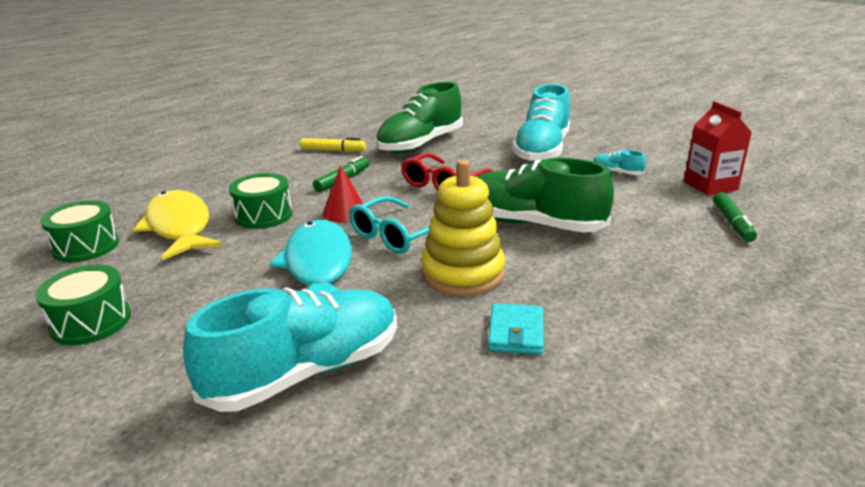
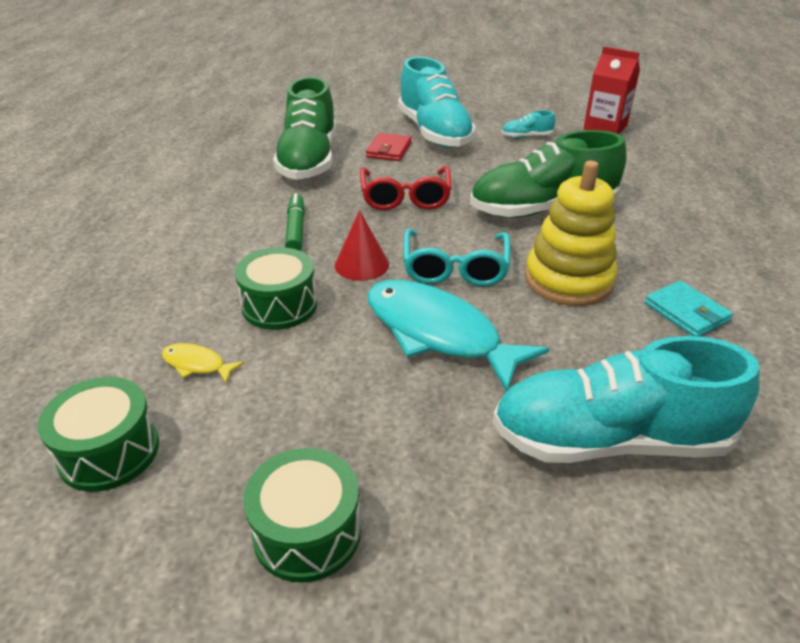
camera: 40 degrees left, 10 degrees up
yellow fish [133,190,222,260] -> yellow fish [162,343,245,384], size x0.42
turquoise shoe [183,287,397,412] -> turquoise shoe turned 105 degrees counterclockwise [493,336,760,463]
yellow marker [300,138,366,152] -> none
green marker [713,192,757,242] -> none
none -> red wallet [366,133,412,161]

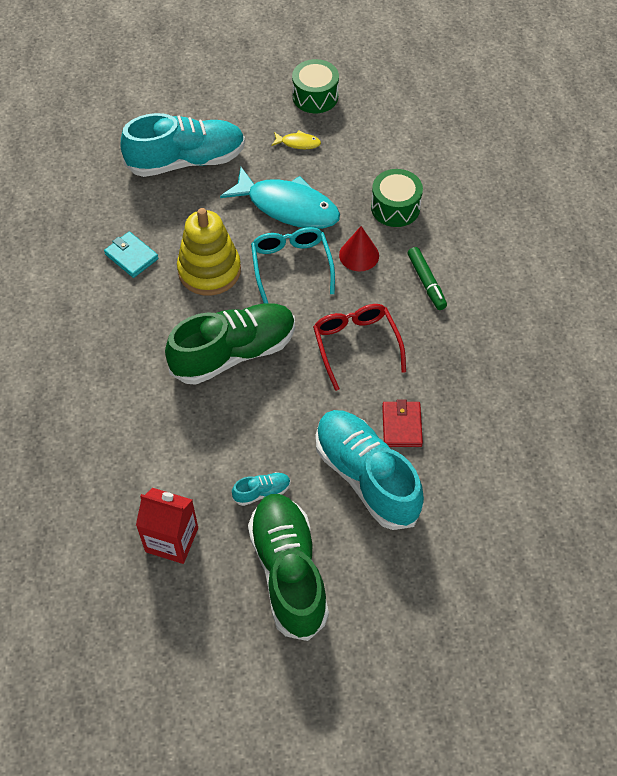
camera: 165 degrees right, 20 degrees up
green drum [38,377,159,492] -> none
yellow fish [162,343,245,384] -> yellow fish moved to [271,131,321,149]
green shoe [273,77,336,180] -> green shoe moved to [248,494,329,641]

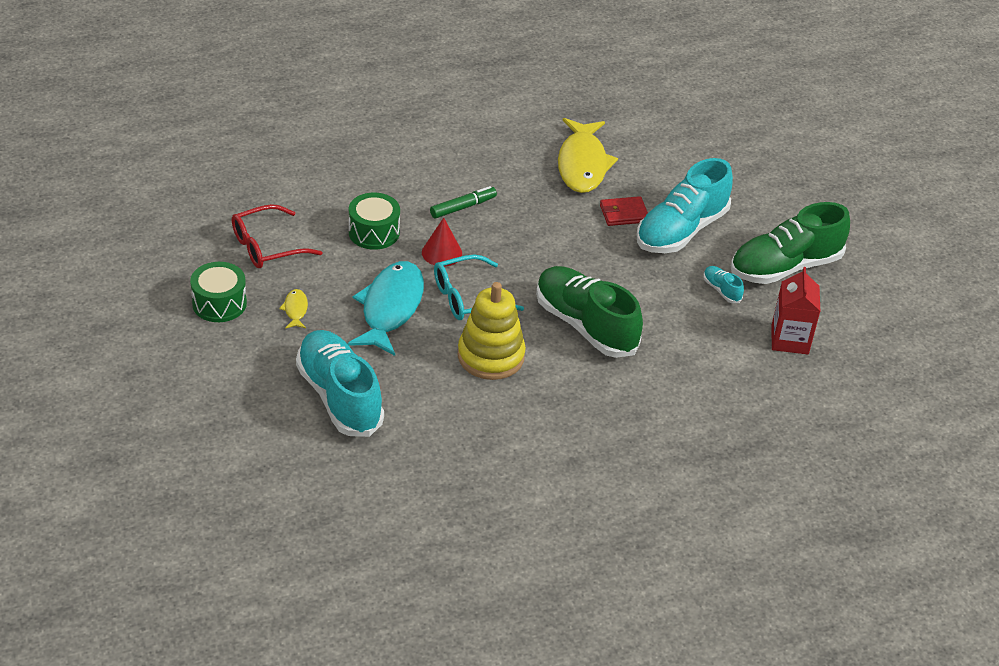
camera: 105 degrees left, 15 degrees down
turquoise wallet [104,232,159,278] -> none
red glasses [313,304,406,391] -> red glasses moved to [232,204,323,268]
none -> yellow fish [558,118,618,193]

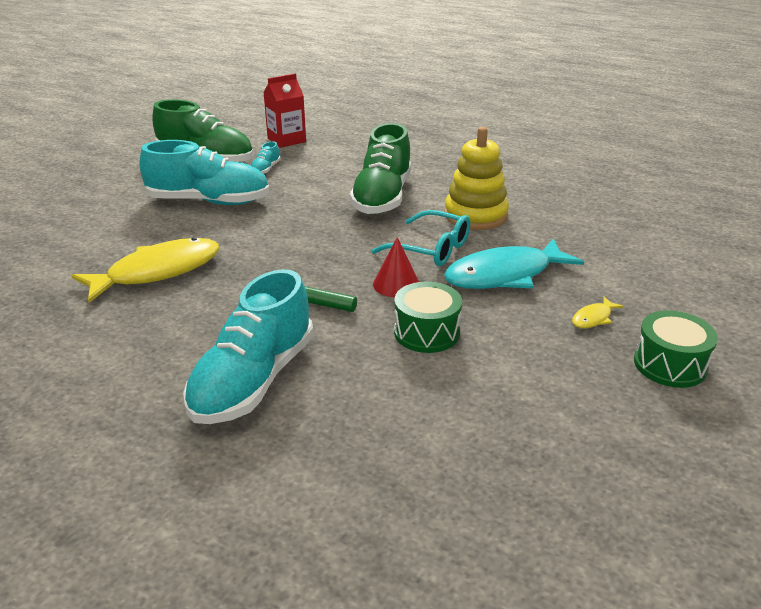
camera: 125 degrees left, 10 degrees down
red glasses [232,204,323,268] -> none
turquoise shoe [296,330,384,437] -> turquoise shoe moved to [183,269,314,424]
red wallet [600,196,648,226] -> none

